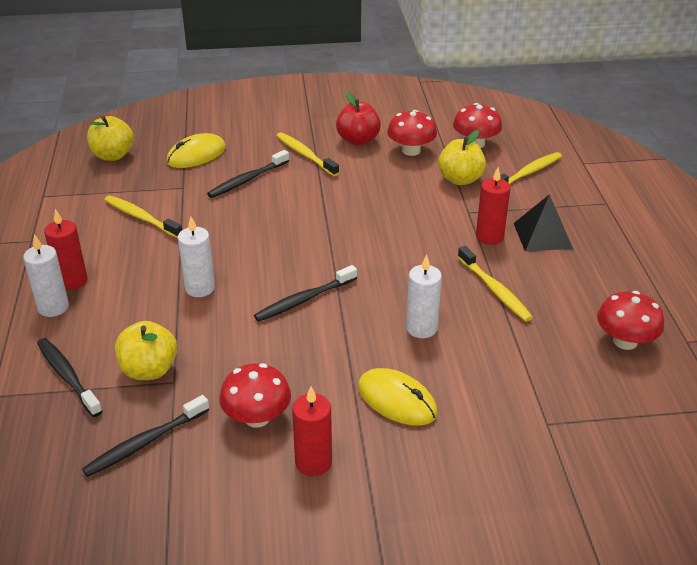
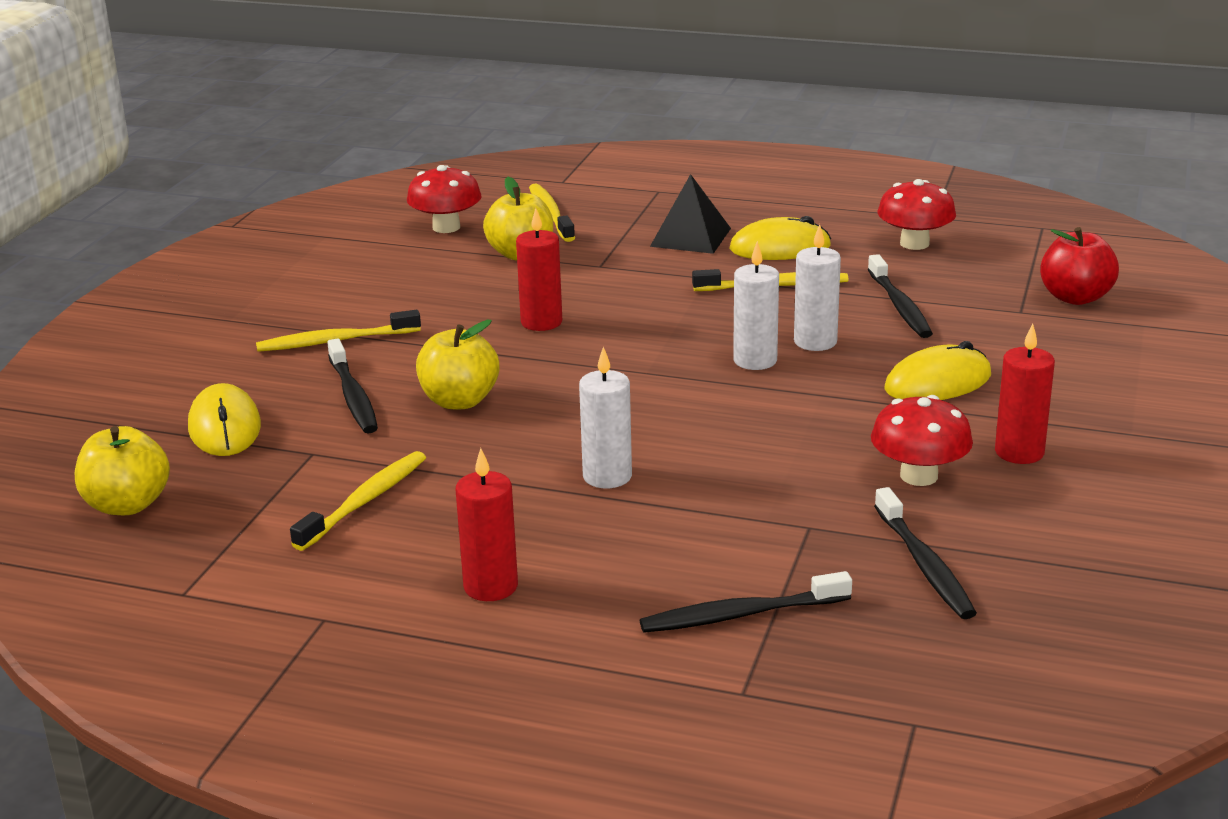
camera: 65 degrees left, 10 degrees down
white candle [23,234,69,317] -> white candle moved to [733,241,779,370]
yellow toothbrush [104,195,182,238] -> yellow toothbrush turned 150 degrees clockwise [290,451,426,551]
yellow apple [115,321,177,380] -> yellow apple moved to [416,320,499,409]
black toothbrush [254,265,357,322] -> black toothbrush moved to [867,254,933,338]
red apple [336,92,381,145] -> red apple moved to [1040,227,1119,305]
red mushroom [387,110,437,156] -> none
red candle [476,167,510,245] -> red candle moved to [516,208,562,331]
none -> yellow mouse [729,216,831,260]

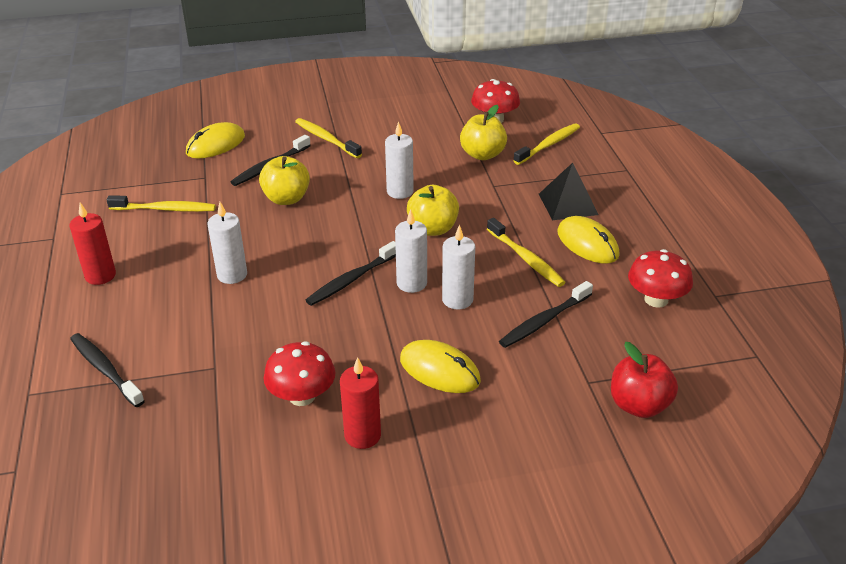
camera: 60 degrees right, 10 degrees up
yellow apple [75,426,170,515] -> yellow apple moved to [407,185,459,236]
red candle [516,208,562,331] -> white candle [385,121,414,199]
black toothbrush [874,487,977,619] -> black toothbrush moved to [306,241,396,306]

